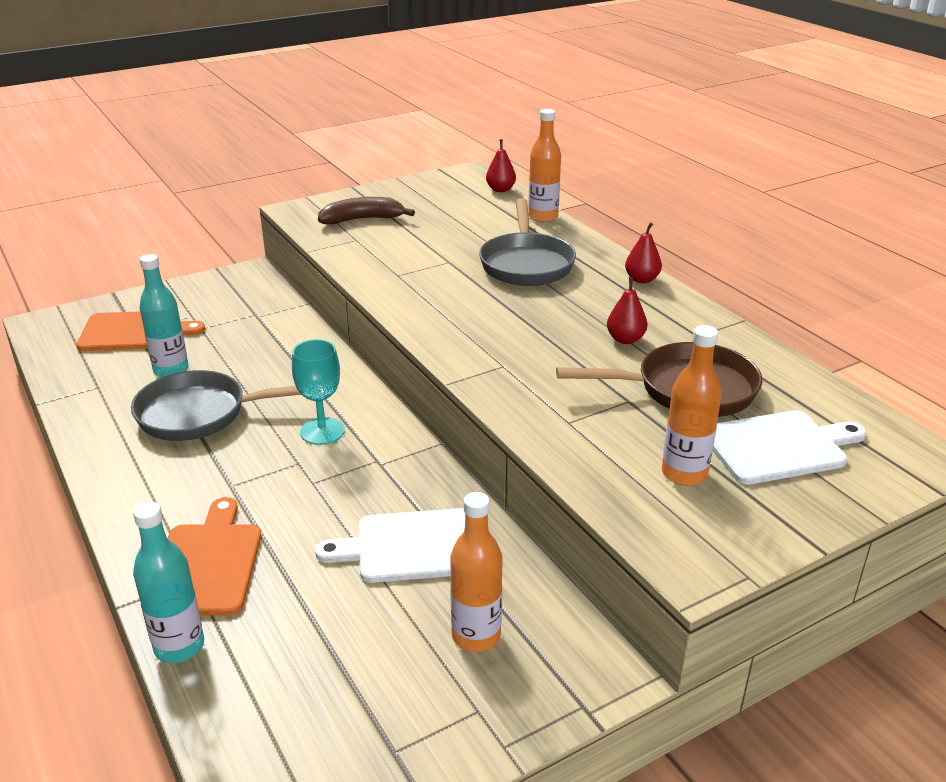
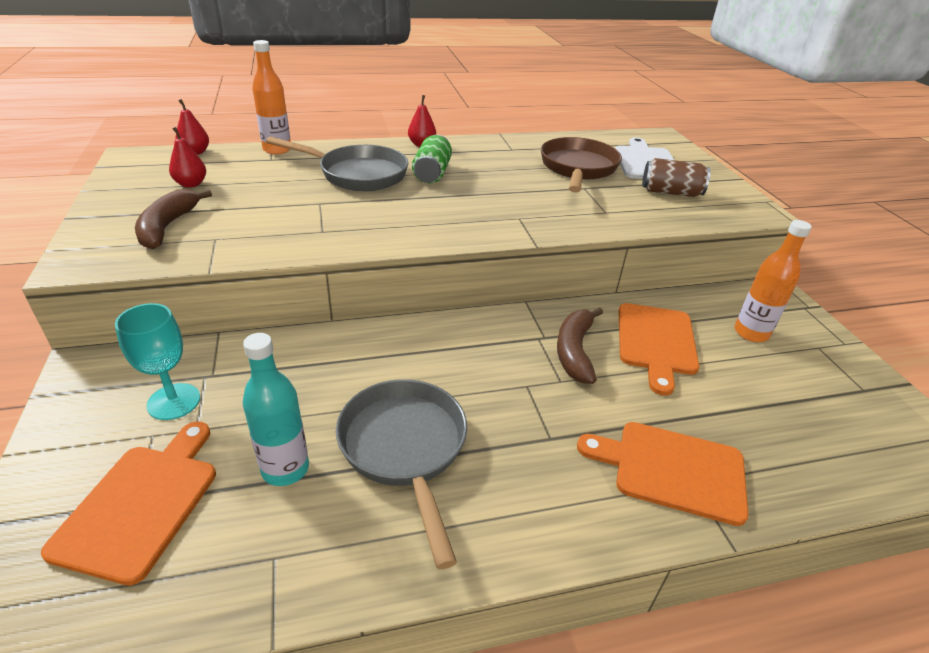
camera: 75 degrees left, 5 degrees up
grey pan [131,370,301,441] -> grey pan turned 150 degrees clockwise [336,379,467,569]
turquoise bottle [133,502,204,663] -> none
turquoise goblet [292,339,345,445] -> turquoise goblet moved to [115,303,200,420]
white cutting board [315,508,465,583] -> orange cutting board [619,303,699,396]
red pear [607,277,648,344] -> red pear moved to [169,127,206,188]
orange bottle [662,325,722,486] -> brown can [642,158,710,197]
none -> green can [412,135,452,183]
none -> brown banana [557,307,603,384]

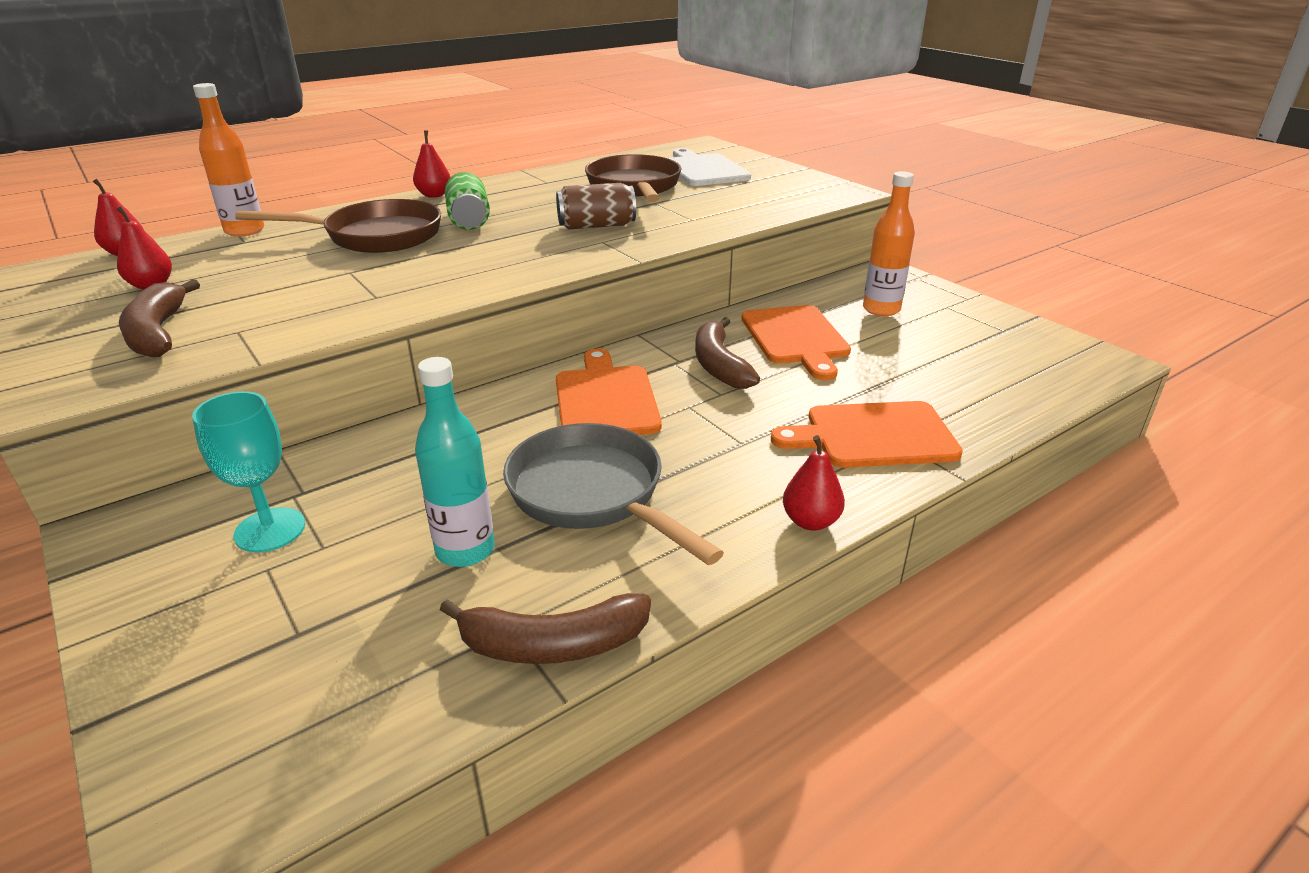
camera: 20 degrees left, 5 degrees down
orange cutting board [41,421,216,586] -> orange cutting board moved to [556,349,662,435]
grey pan [266,136,408,191] -> brown pan [235,199,441,253]
brown can [642,158,710,197] -> brown can moved to [556,183,636,230]
none -> brown banana [440,593,651,664]
none -> red pear [783,435,845,531]

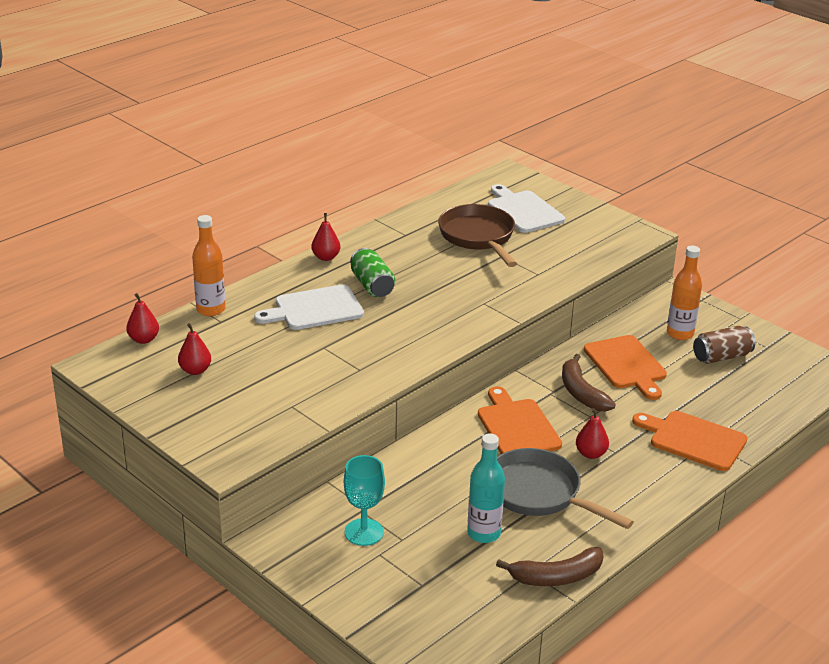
camera: 10 degrees left, 0 degrees up
brown banana [119,279,200,357] -> none
brown pan [235,199,441,253] -> white cutting board [254,284,364,330]
brown can [556,183,636,230] -> brown can moved to [693,326,755,364]
orange cutting board [771,401,963,468] -> orange cutting board turned 45 degrees clockwise [632,411,747,471]
red pear [783,435,845,531] -> red pear moved to [576,408,609,459]

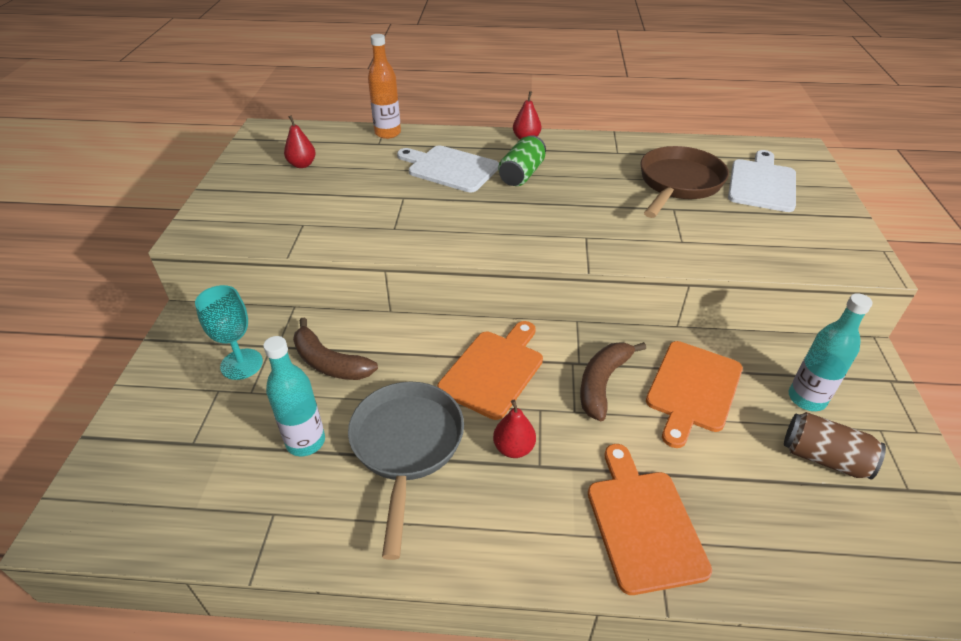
camera: 50 degrees right, 10 degrees up
red pear [126,293,159,344] -> none
brown banana [496,547,604,586] -> brown banana moved to [293,317,378,380]
orange bottle [667,245,702,340] -> turquoise bottle [789,293,873,411]

